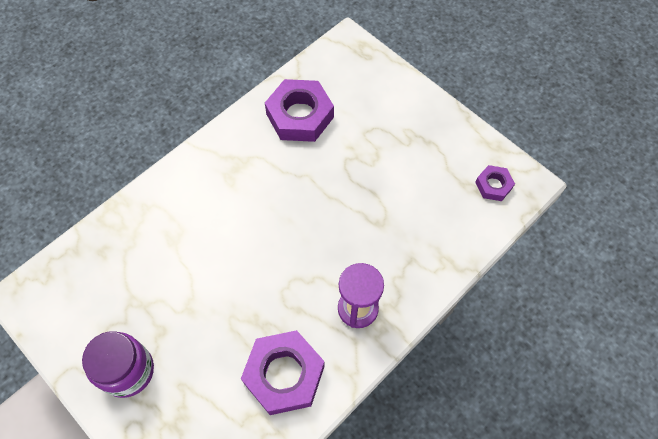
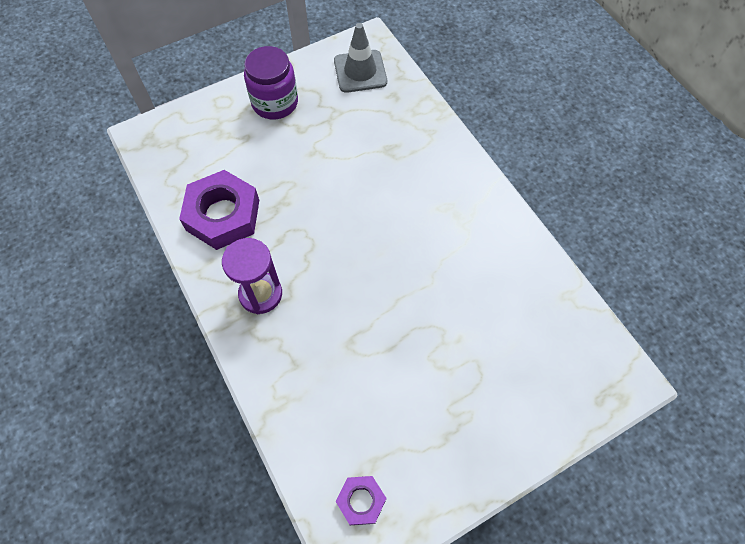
camera: 105 degrees right, 0 degrees up
purple nut [265,79,334,142] -> none
none -> grey traffic cone [334,23,387,93]

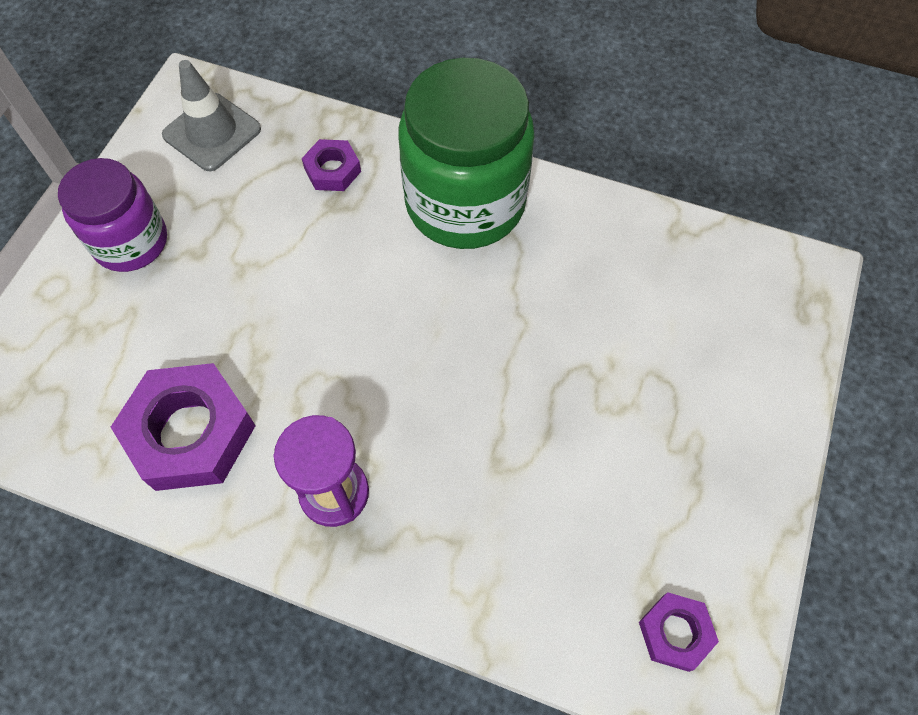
camera: 40 degrees left, 0 degrees up
none -> purple nut [302,139,361,191]
none -> green jar [398,58,534,249]

